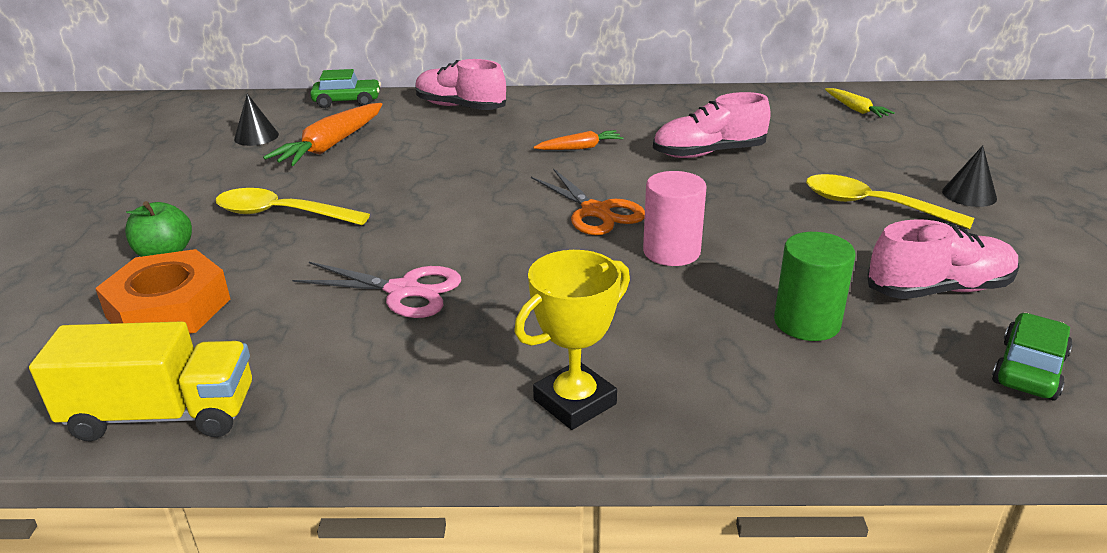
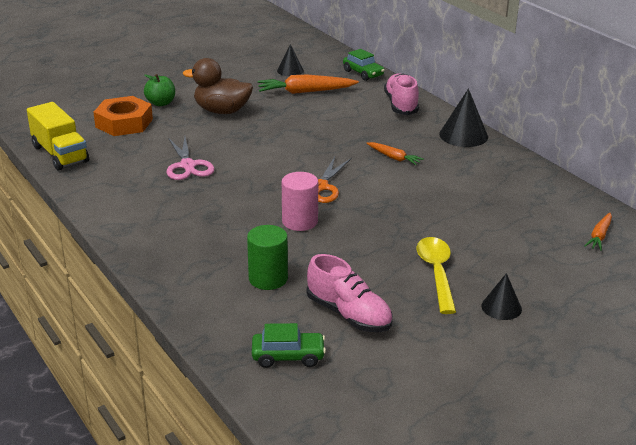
camera: 55 degrees right, 0 degrees up
yellow spoon [216,188,370,225] -> brown duck [183,58,253,114]
yellow trophy [514,250,630,430] -> none
pink shoe [653,92,771,158] -> none
yellow carrot [825,88,895,118] -> orange carrot [584,213,612,251]
none -> black cone [439,88,488,147]

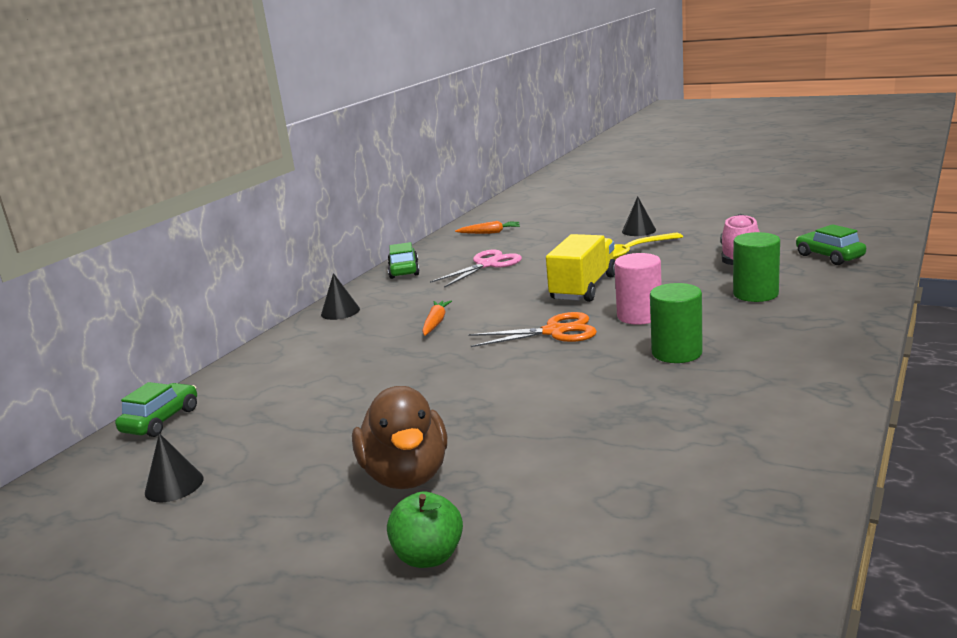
camera: 115 degrees left, 10 degrees down
yellow truck [27,102,89,170] -> yellow truck moved to [546,234,615,302]
orange nut [94,96,153,136] -> none
pink scissors [166,137,214,180] -> pink scissors moved to [430,250,522,288]
orange carrot [257,75,359,94] -> none
pink shoe [384,73,419,115] -> none
black cone [439,88,488,147] -> black cone [321,273,360,320], size x0.62
none -> green car [388,242,420,279]
none -> green cylinder [650,283,703,363]

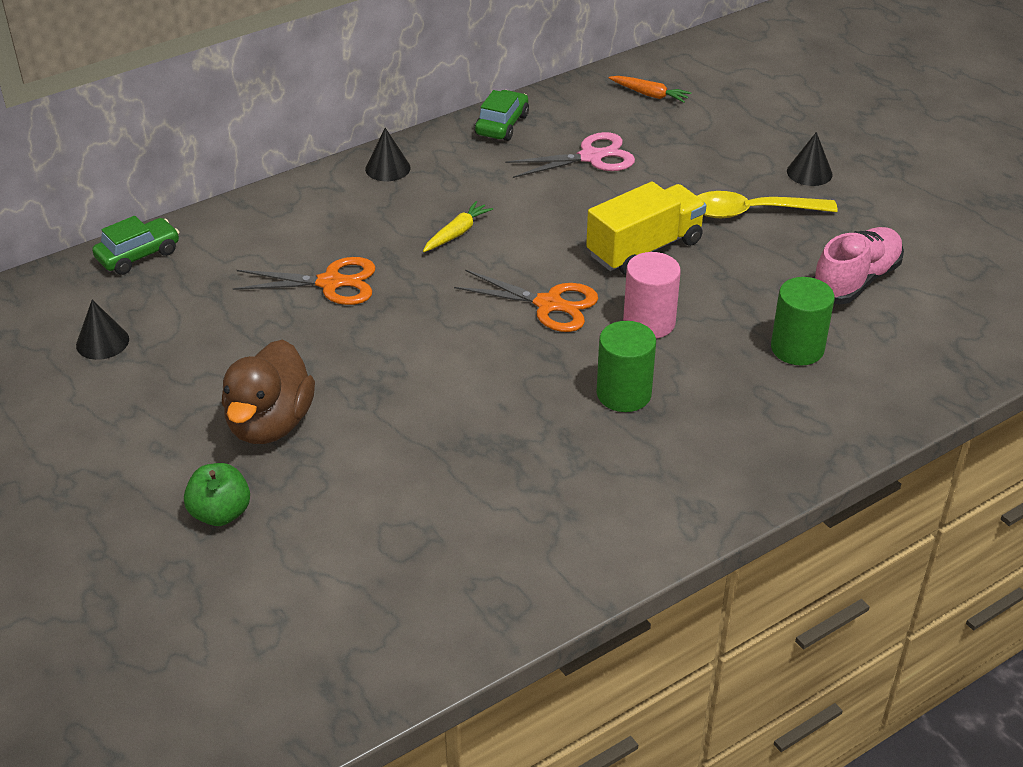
camera: 25 degrees right, 20 degrees up
orange carrot [422,300,452,336] -> yellow carrot [423,201,493,252]
green car [796,224,866,265] -> none
none -> orange scissors [233,257,375,305]

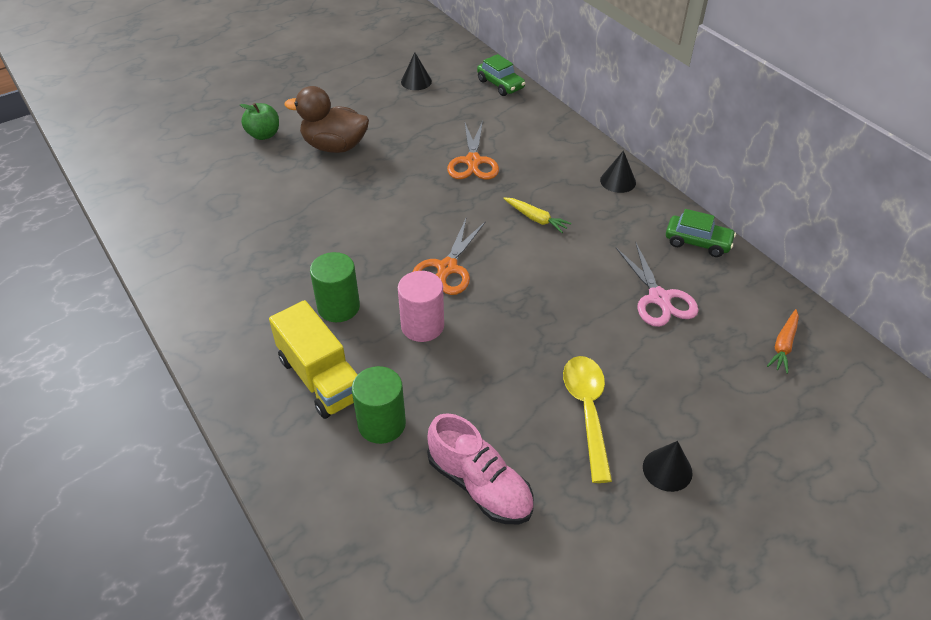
camera: 90 degrees right, 5 degrees up
yellow truck [586,182,706,275] -> yellow truck moved to [269,300,358,419]

